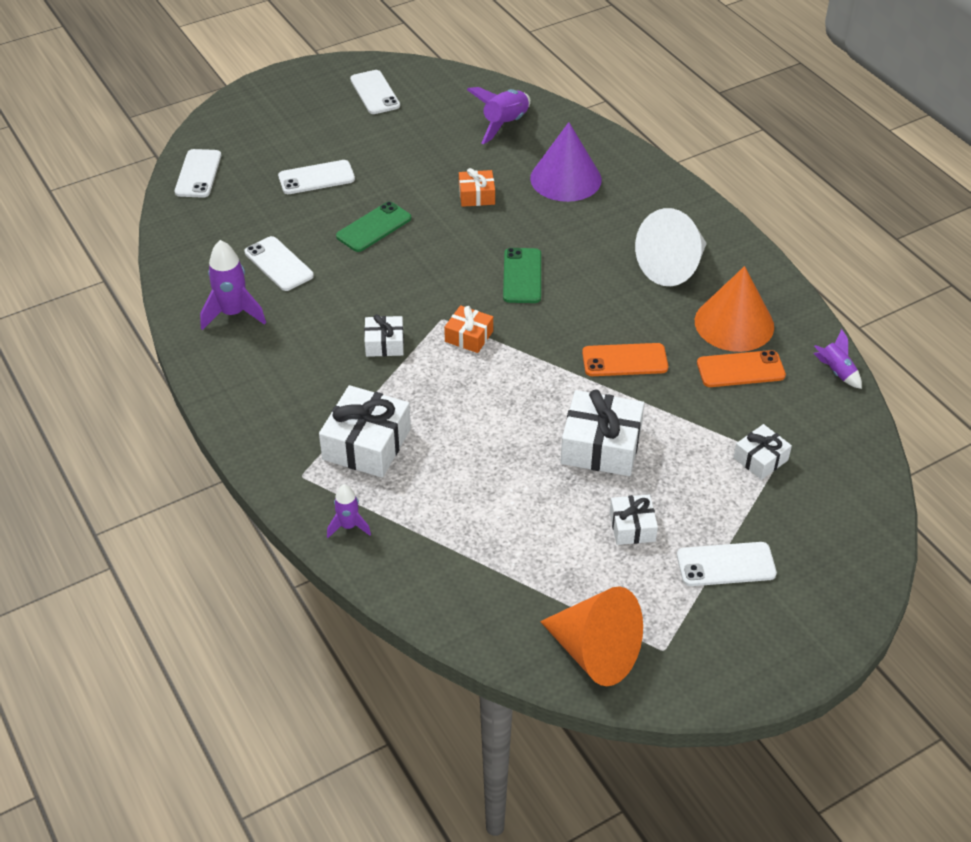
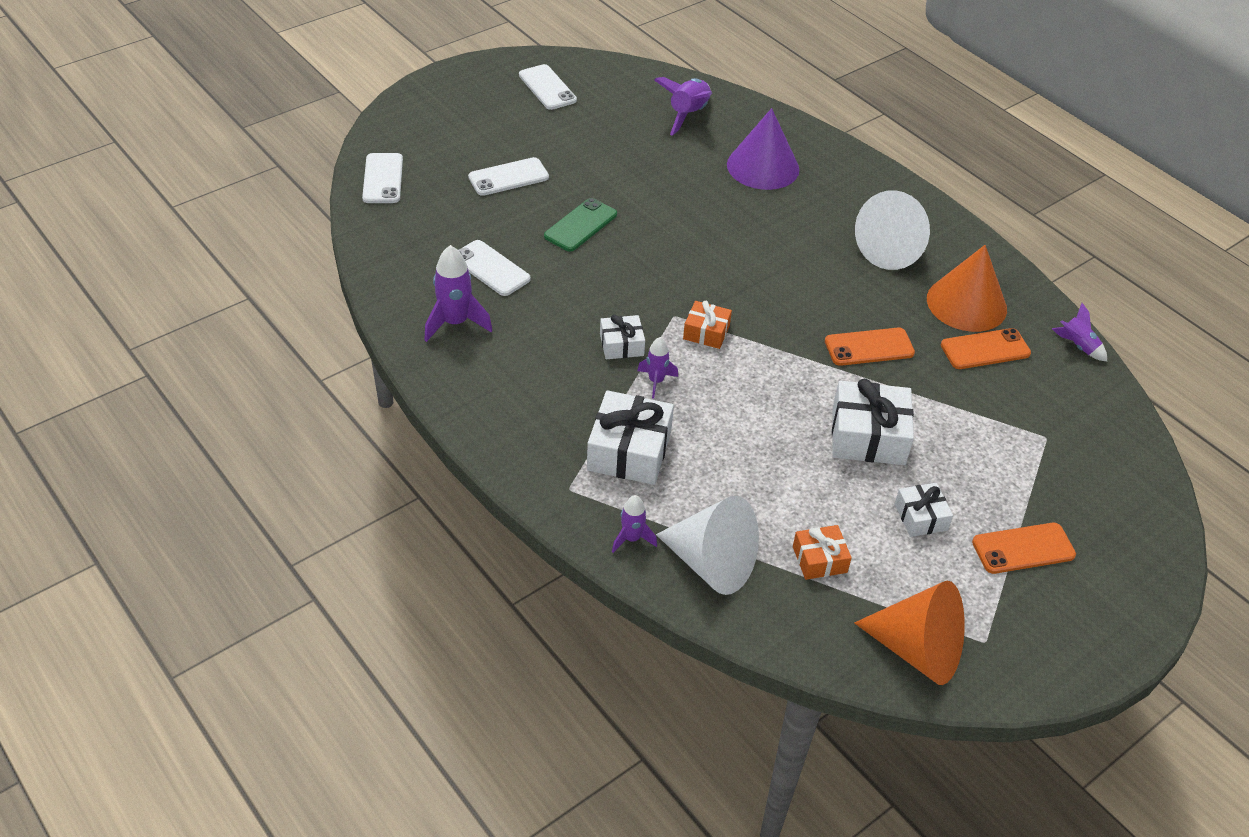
camera: 10 degrees left, 0 degrees up
orange gift [459,168,495,207] -> orange gift moved to [793,525,852,580]
green phone [503,248,541,303] -> none
white phone [677,542,777,586] -> orange phone [972,523,1076,574]
white gift [733,424,792,480] -> none
none -> purple rocket [637,337,678,399]
none -> white cone [656,496,759,595]

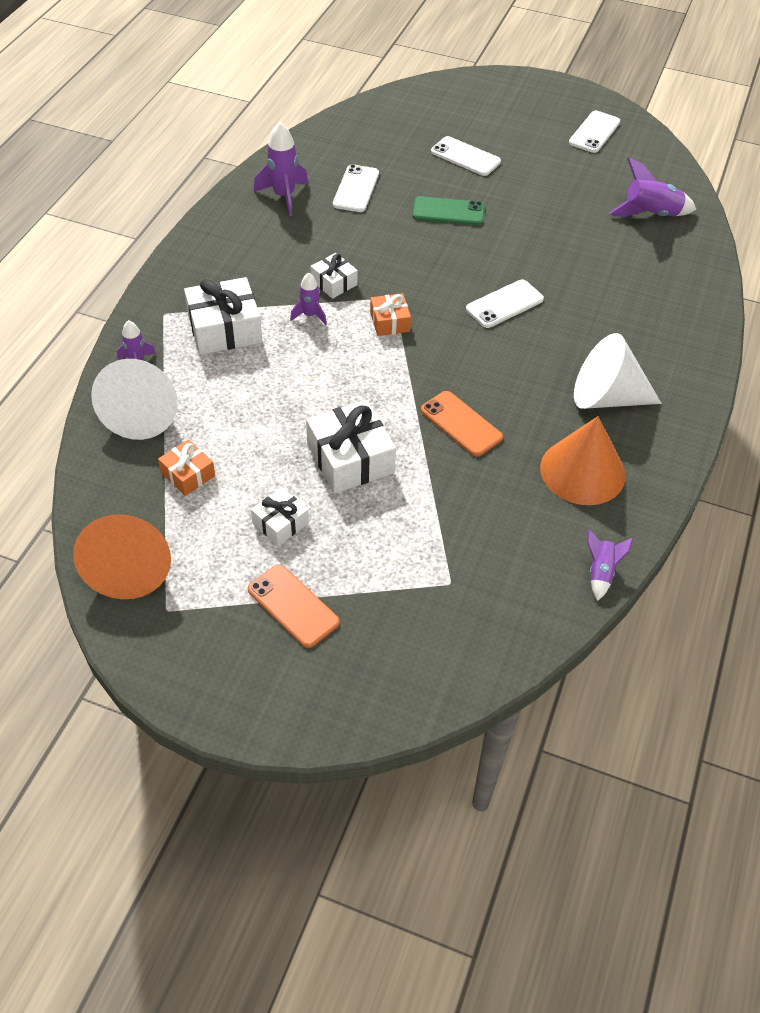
camera: 60 degrees right, 5 degrees up
white phone [362,153,403,203] -> white phone moved to [466,279,544,328]
purple cone [727,108,799,190] -> none
orange phone [941,328,1031,369] -> none

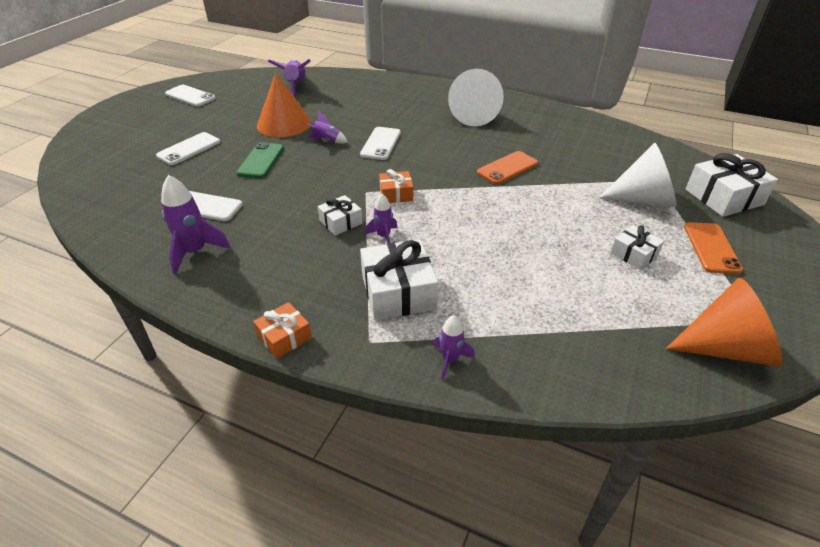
camera: 85 degrees left, 10 degrees down
white cone [91,359,177,440] -> white cone moved to [599,143,677,208]
orange gift [158,439,215,496] -> orange gift moved to [253,302,312,359]
orange phone [248,564,340,648] -> orange phone turned 45 degrees counterclockwise [684,222,743,274]
white gift [306,400,396,493] -> white gift moved to [686,153,778,217]
white phone [466,279,544,328] -> white phone turned 45 degrees clockwise [360,127,401,160]
orange cone [540,416,626,505] -> orange cone moved to [257,73,312,137]
purple rocket [587,529,633,601] -> purple rocket moved to [306,111,348,144]

